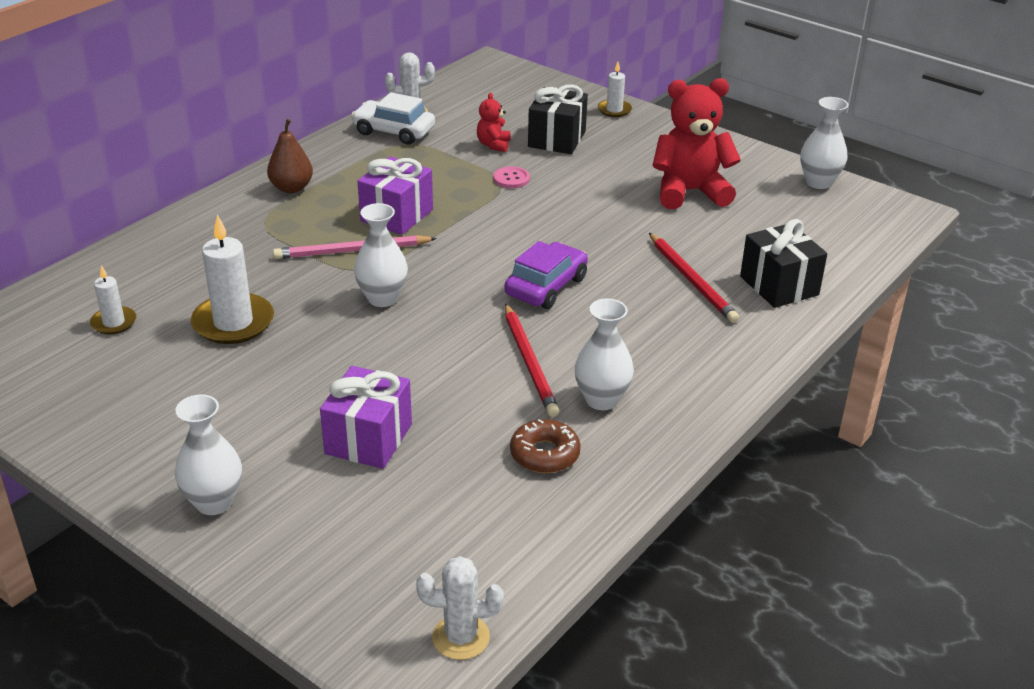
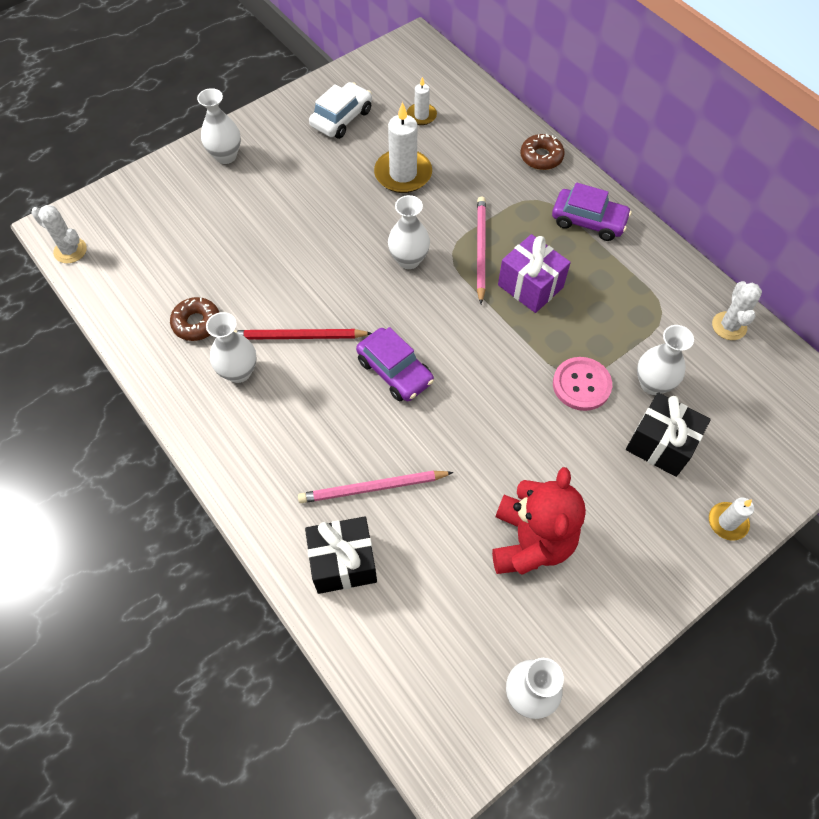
camera: 105 degrees right, 25 degrees up
brown pear [267,119,313,193] -> purple car [552,183,632,241]
purple gift [320,366,412,469] -> none
white car [351,92,435,145] -> white car moved to [309,82,372,139]
white cactus [416,556,503,660] -> white cactus turned 75 degrees counterclockwise [31,205,87,264]
red teddy bear [477,93,511,152] -> white vase [637,325,694,395]
pink button [493,166,530,188] -> pink button [553,357,612,411], size x1.61
red pencil [649,233,739,323] -> pink pencil [298,471,454,503]
none -> brown donut [521,134,565,170]

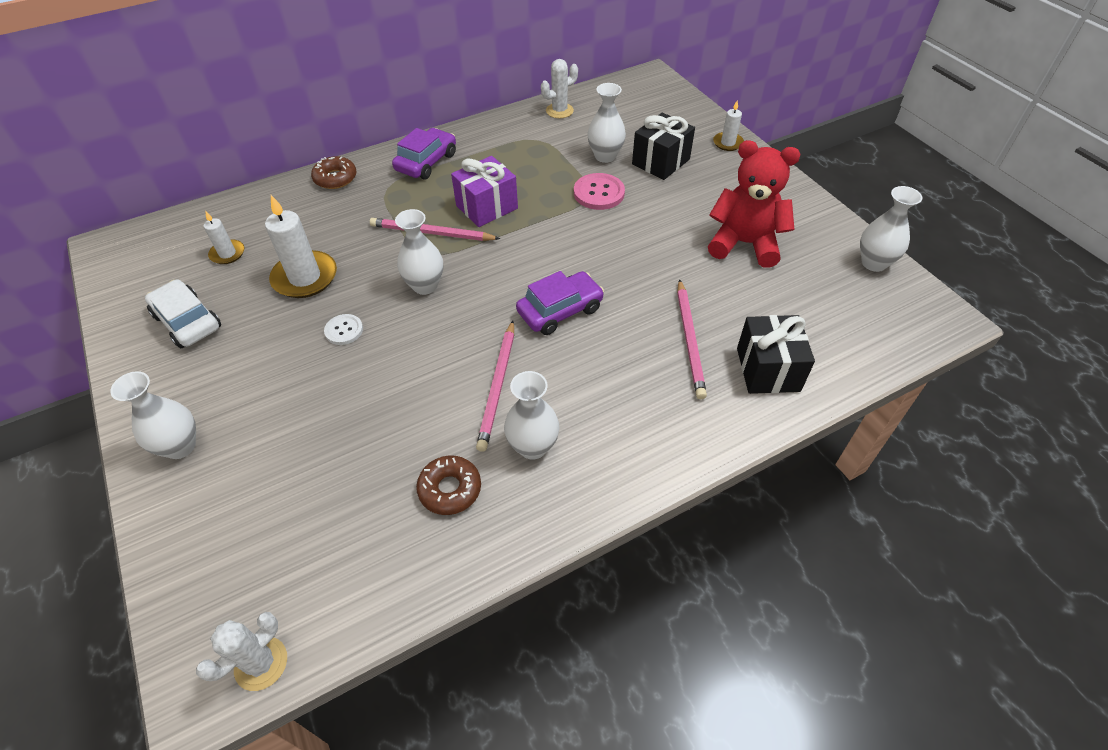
camera: 80 degrees left, 10 degrees down
red pencil [233,329,372,340] -> pink pencil [476,321,514,452]
white cactus [712,281,762,340] -> white cactus turned 45 degrees counterclockwise [541,59,578,118]
none -> white button [324,314,363,345]

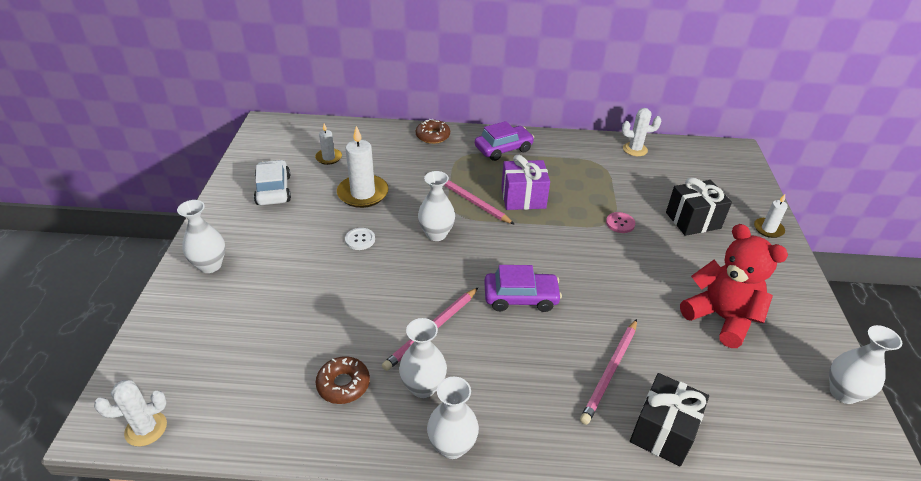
camera: 30 degrees right, 10 degrees down
pink button [574,173,625,210] -> pink button [606,212,635,233], size x0.62
white vase [588,83,626,163] -> white vase moved to [427,377,479,459]

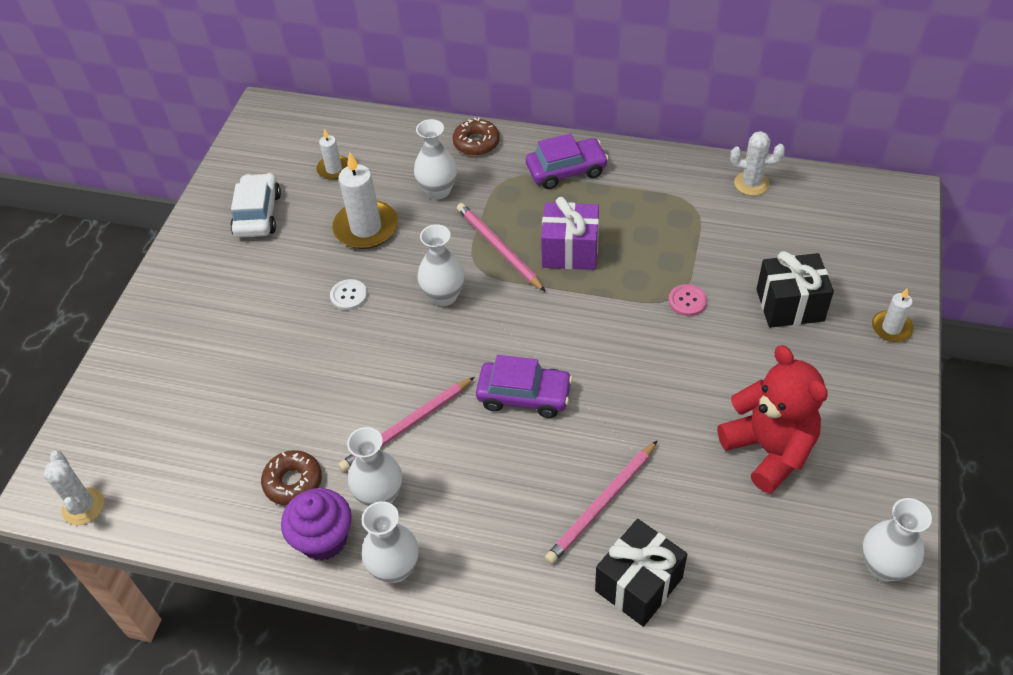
camera: 15 degrees right, 10 degrees up
white cactus [94,380,167,446] -> white cactus turned 75 degrees clockwise [44,451,104,525]
white vase [177,200,225,273] -> white vase moved to [414,119,457,200]
none -> purple cupcake [281,488,352,561]

